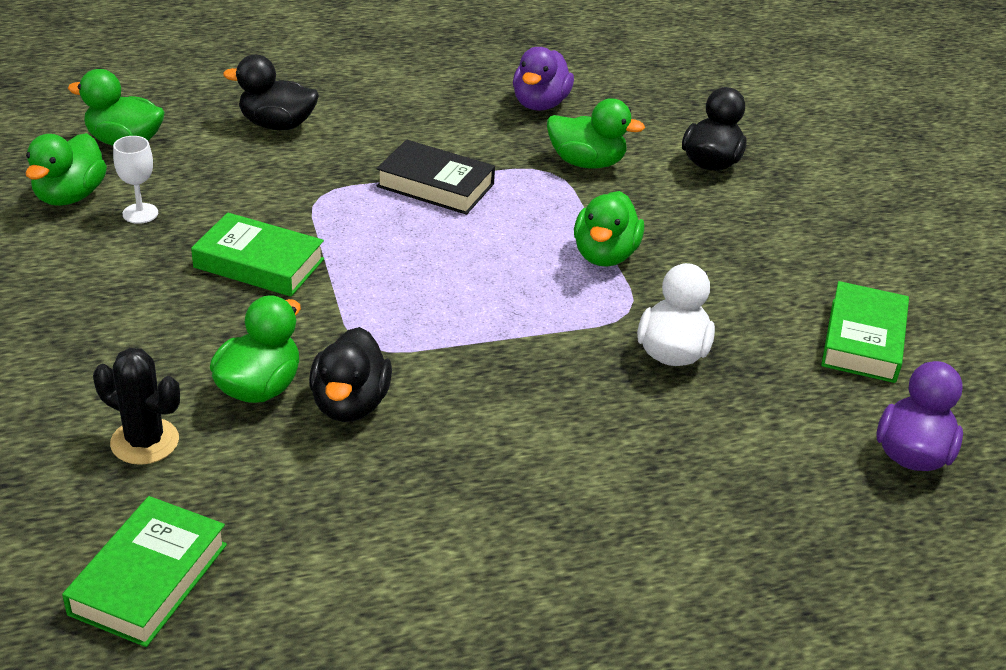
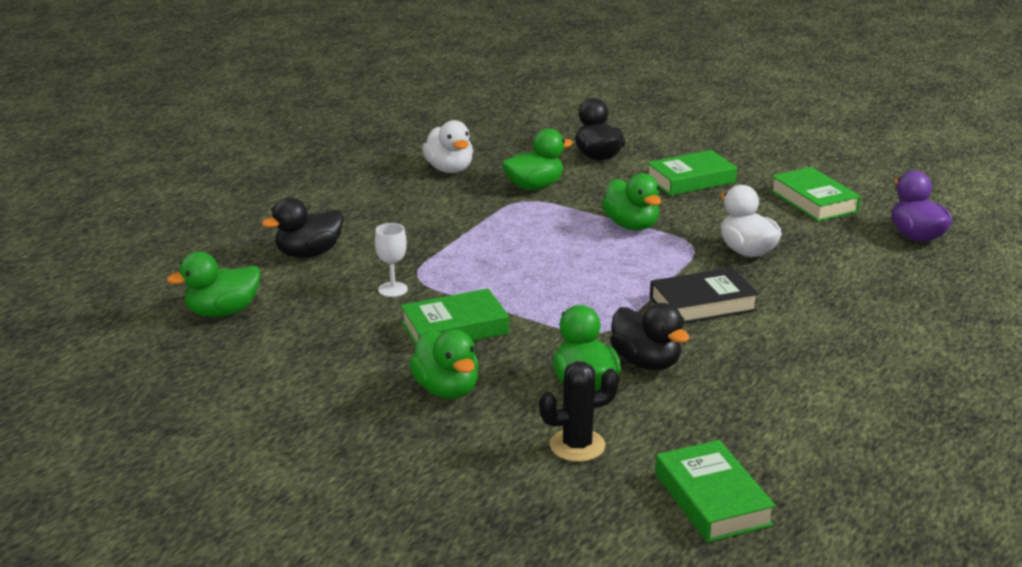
camera: 40 degrees left, 10 degrees down
green duck [25,133,107,206] -> green duck moved to [409,330,479,399]
white goblet [113,136,158,224] -> white goblet moved to [375,223,408,297]
black book [376,140,495,215] -> black book moved to [650,267,759,324]
purple duck [513,47,574,111] -> white duck [422,120,473,173]
none -> green book [647,150,737,196]

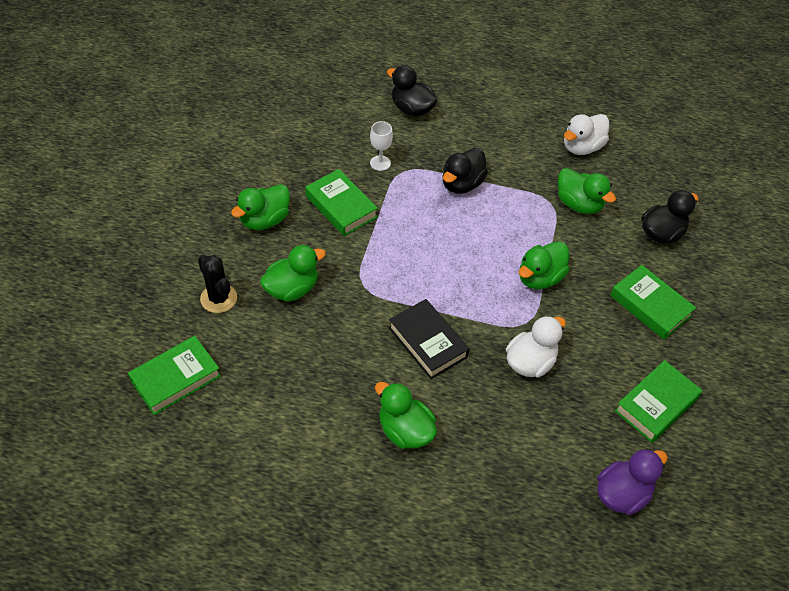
camera: 70 degrees right, 25 degrees up
green duck [167,252,260,317] -> green duck moved to [375,382,437,449]
black duck [610,303,690,370] -> black duck moved to [443,148,488,194]

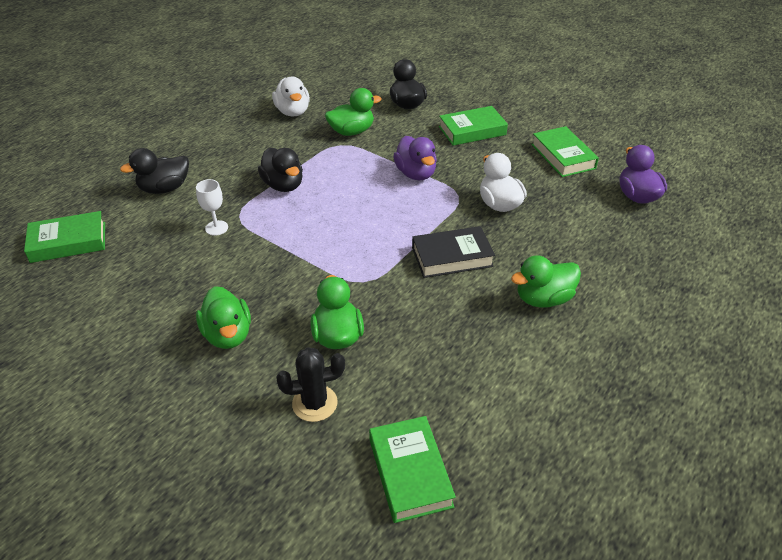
camera: 65 degrees left, 10 degrees down
green book [305,169,378,236] -> green book moved to [24,211,105,263]
green duck [519,241,569,289] -> purple duck [393,136,437,180]

